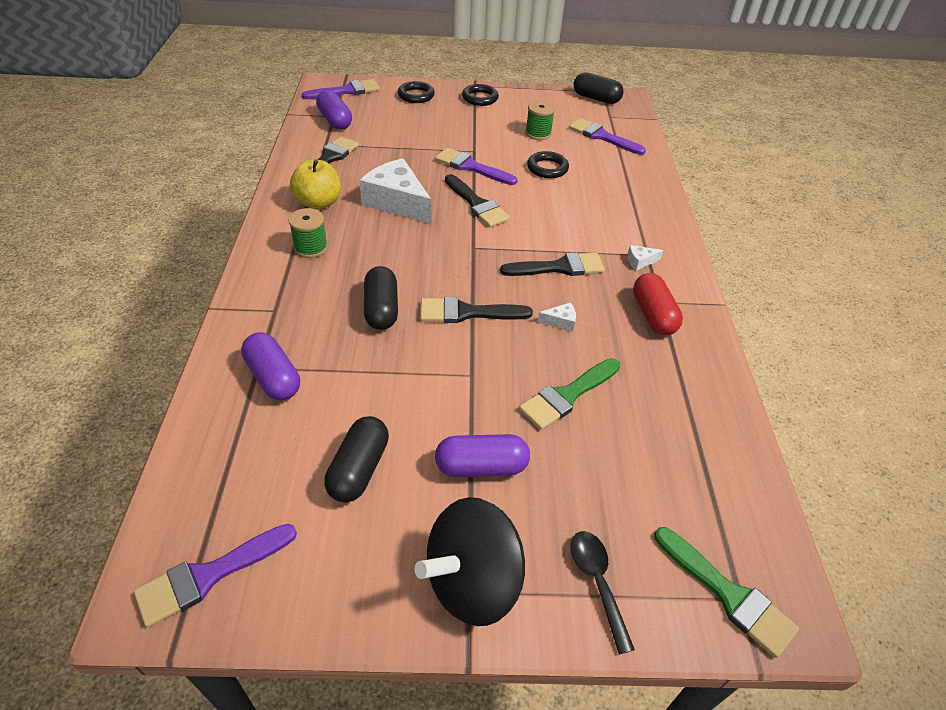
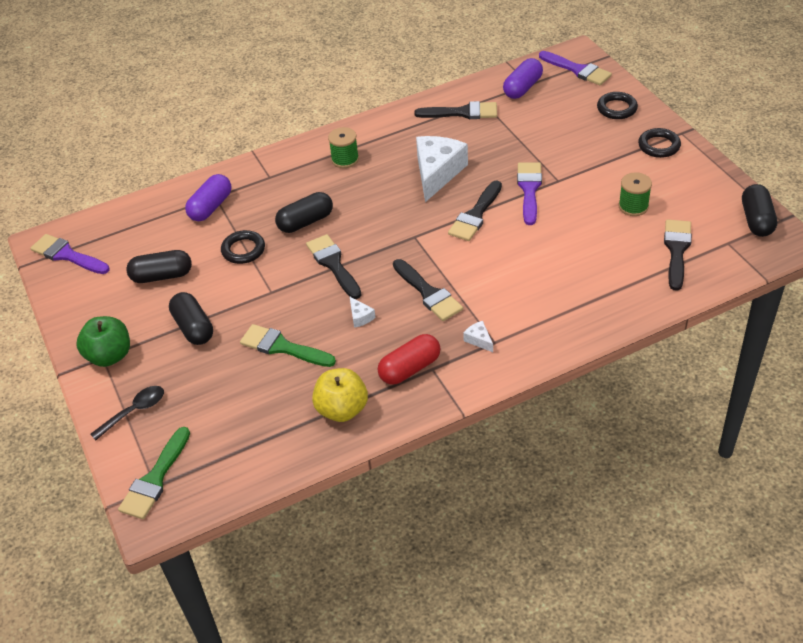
camera: 70 degrees right, 0 degrees up
yellow apple [290,159,341,210] -> yellow apple moved to [312,368,368,422]
black spinning top [415,497,525,626] -> green apple [76,316,130,367]
purple capsule [435,434,530,477] -> black capsule [169,292,213,345]
black ring [527,151,569,178] -> black ring moved to [221,230,265,264]
purple brush [569,118,646,155] -> black brush [664,220,692,291]

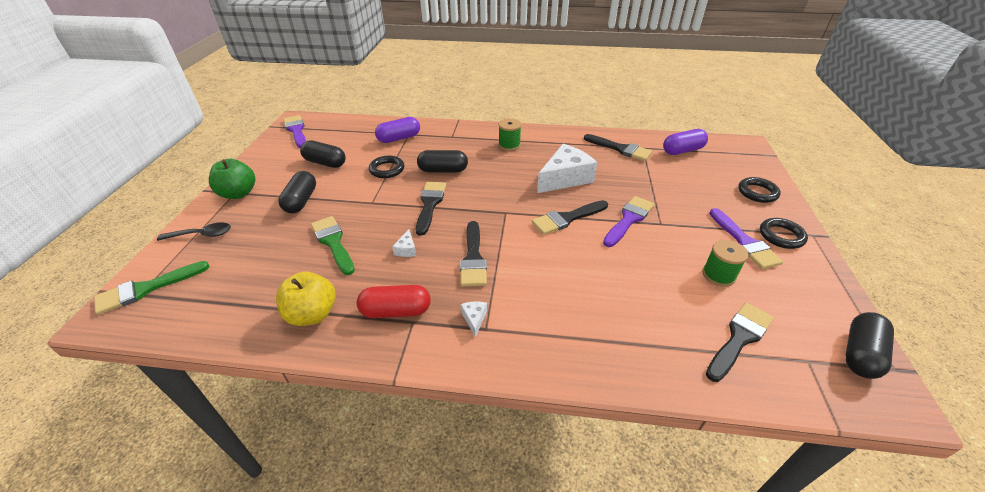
camera: 30 degrees right, 5 degrees down
purple brush [539,51,612,85] -> purple brush moved to [709,208,783,269]

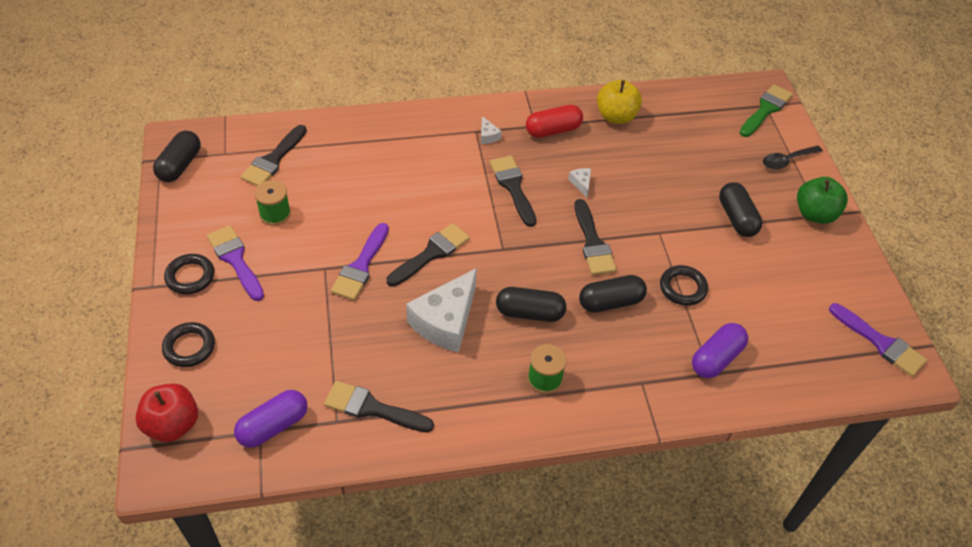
camera: 160 degrees right, 10 degrees up
black capsule [300,141,346,168] -> black capsule moved to [496,287,566,322]
green brush [311,216,355,275] -> none
none -> red apple [135,384,198,442]

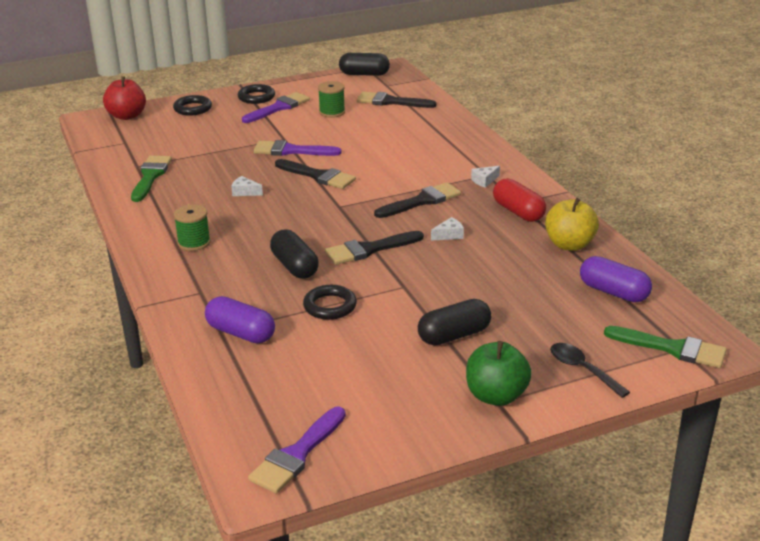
camera: 80 degrees right, 20 degrees down
purple capsule [234,390,308,448] -> purple capsule moved to [580,256,652,302]
black brush [324,381,434,432] -> green brush [131,155,172,202]
white cheese [406,268,477,352] -> white cheese [231,176,263,196], size x0.41
black capsule [496,287,566,322] -> none

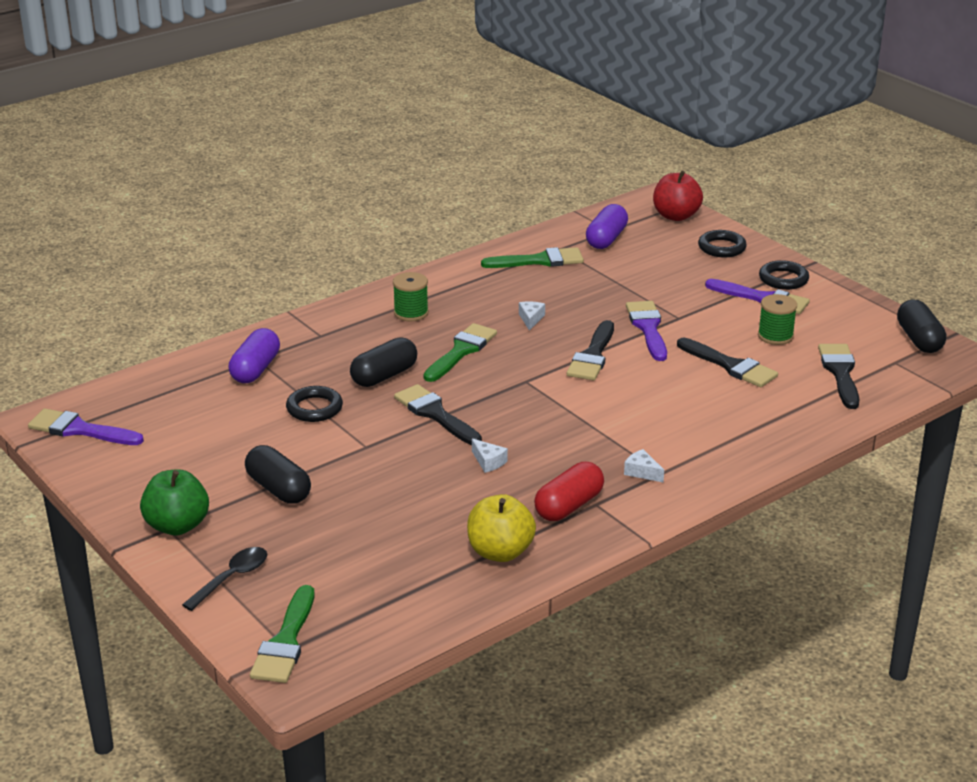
camera: 75 degrees right, 0 degrees up
black brush [374,182,461,218] -> black brush moved to [677,337,778,387]
purple capsule [580,256,652,302] -> purple capsule moved to [586,204,628,249]
none -> green brush [424,323,497,382]

